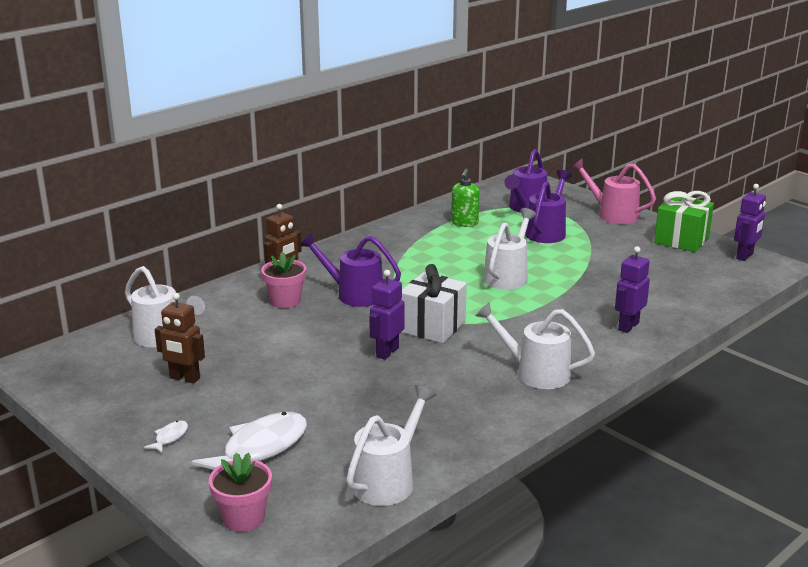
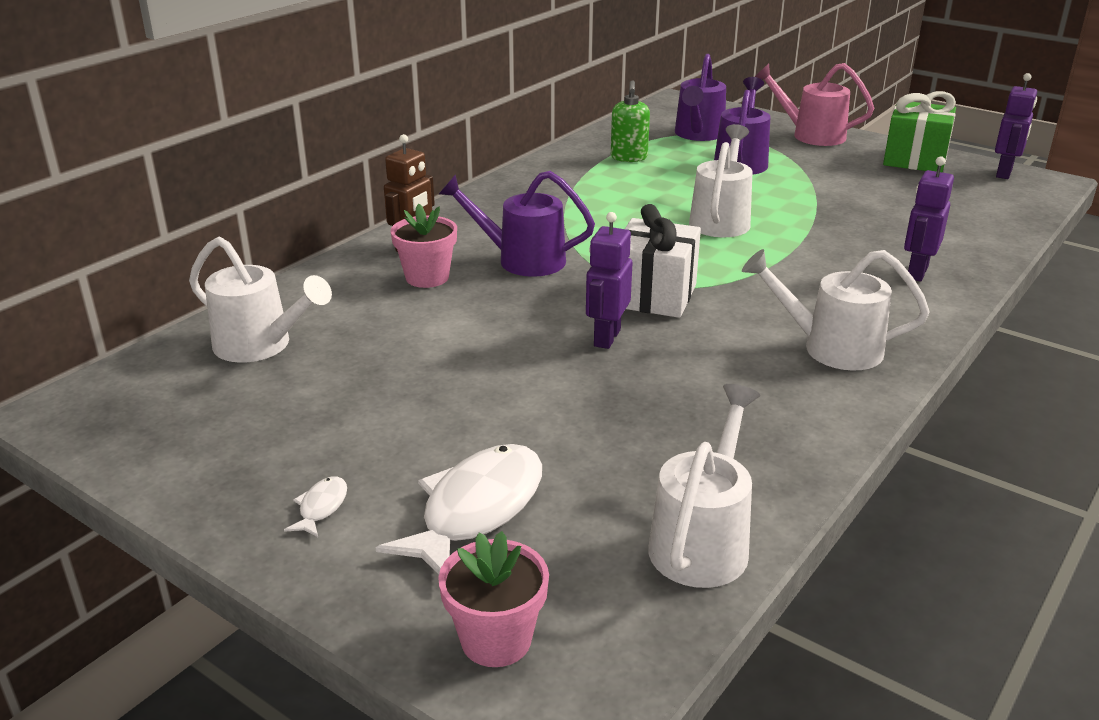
camera: 10 degrees left, 5 degrees up
brown robot [155,293,205,383] -> none

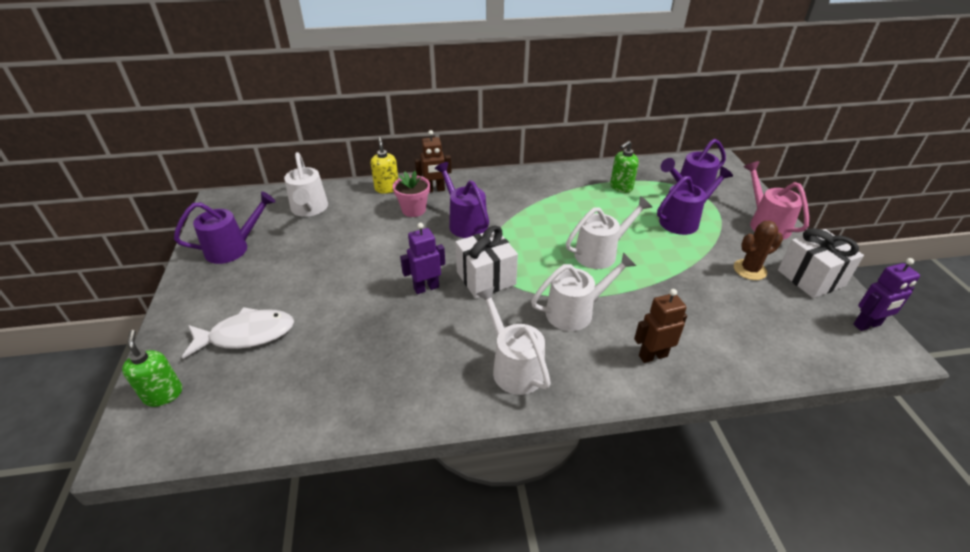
camera: 45 degrees right, 10 degrees up
white fish [284,477,347,537] -> none
pink flower pot [438,531,549,667] -> green soap dispenser [122,330,182,407]
white watering can [648,384,760,588] -> white watering can moved to [531,252,636,331]
green gift [883,91,956,172] -> white gift [778,228,864,298]
purple robot [904,156,954,281] -> brown robot [634,289,687,363]
none -> purple watering can [174,192,275,264]
none -> yellow soap dispenser [371,137,398,194]
none -> brown cactus [734,221,783,280]

